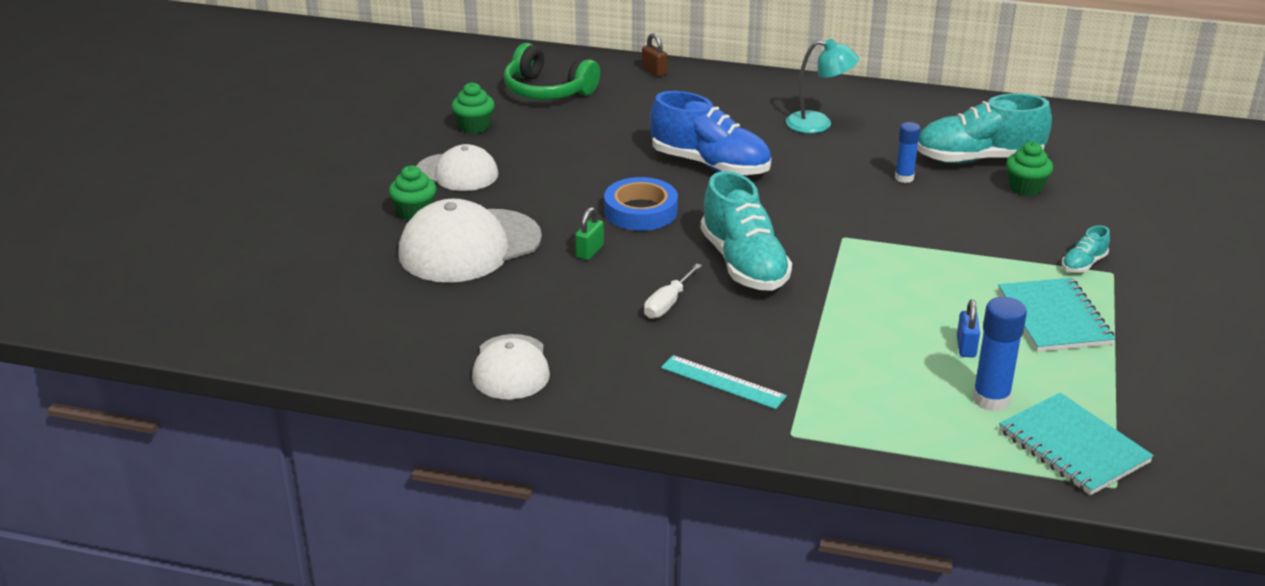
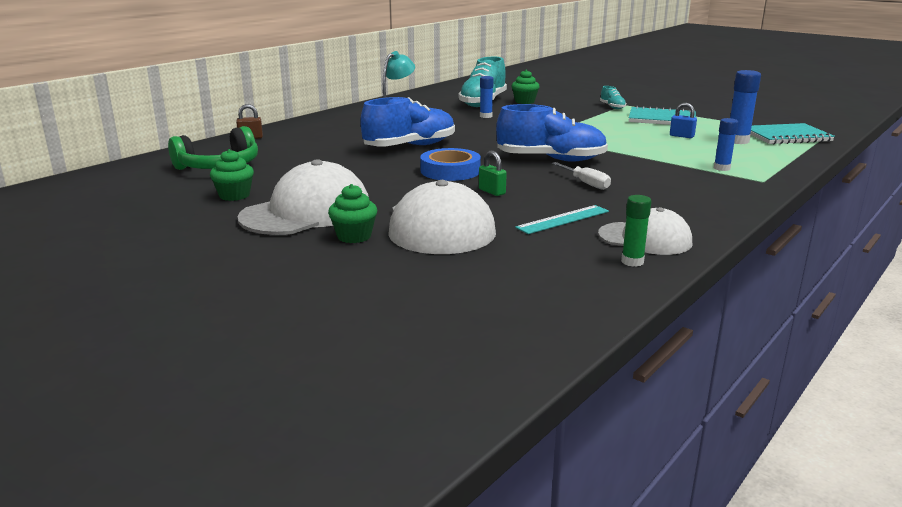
camera: 65 degrees left, 10 degrees down
white cap [417,144,498,191] -> white cap [237,159,369,235], size x1.60
turquoise ruler [661,355,787,409] -> turquoise ruler moved to [515,205,609,234]
turquoise shoe [701,171,792,291] -> blue shoe [496,104,608,162]
none -> green glue stick [621,195,652,267]
none -> blue glue stick [714,118,738,171]

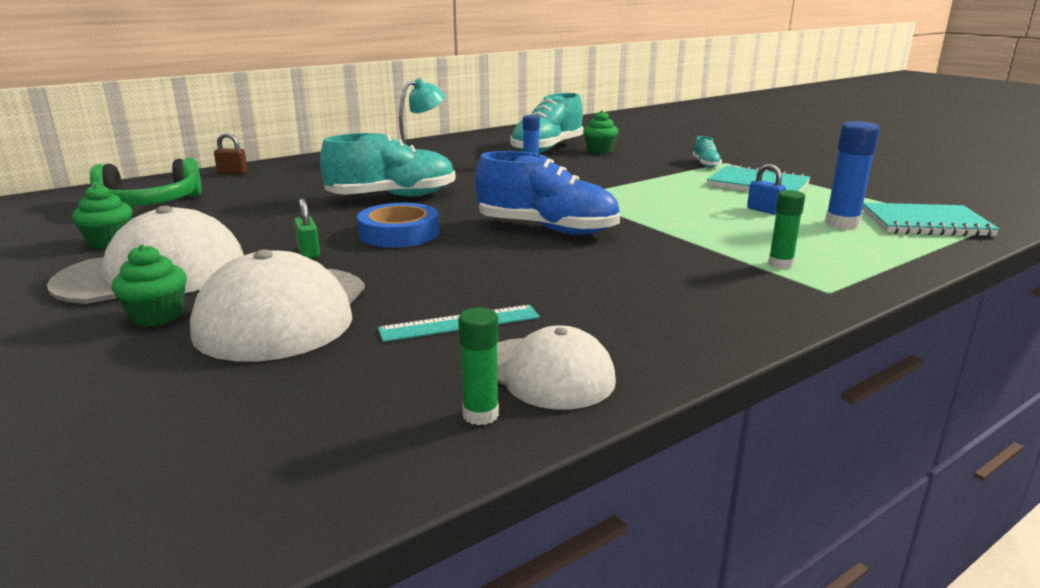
camera: 15 degrees right, 0 degrees up
blue shoe [360,97,455,146] -> turquoise shoe [320,133,456,196]
green padlock [479,151,507,196] -> green padlock moved to [294,198,320,258]
white screwdriver [552,162,611,190] -> none
blue glue stick [714,118,738,171] -> green glue stick [768,190,805,269]

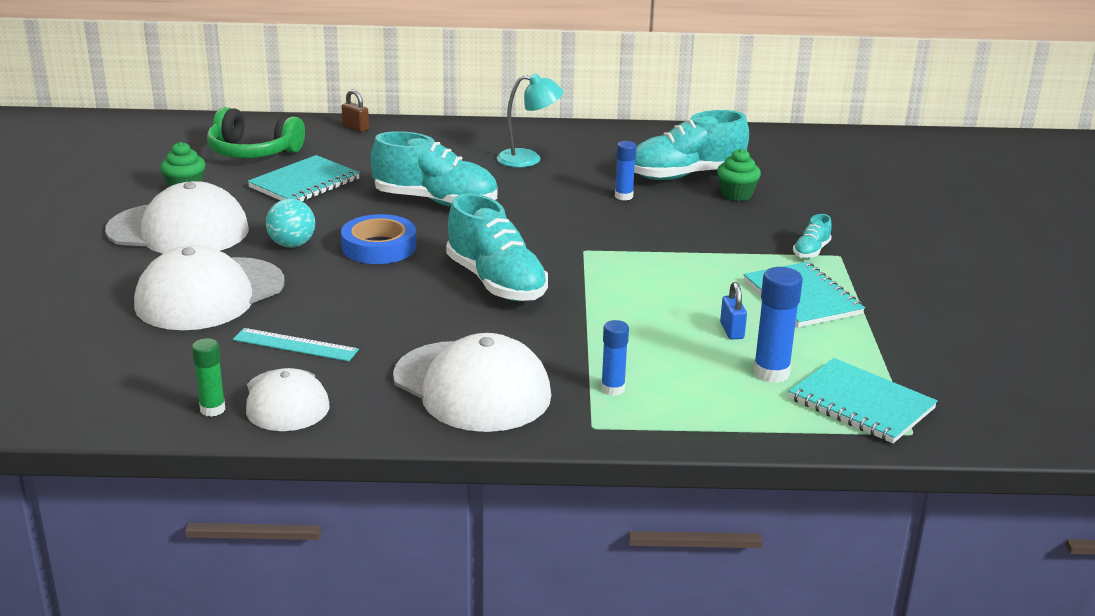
camera: 35 degrees right, 5 degrees up
green cupcake [111,244,187,327] -> none
green padlock [294,198,320,258] -> turquoise ball [266,199,315,248]
blue shoe [475,151,620,235] -> turquoise shoe [446,193,548,301]
green glue stick [768,190,805,269] -> blue glue stick [601,320,629,396]
none -> turquoise notebook [248,155,360,201]
none -> white cap [393,333,551,432]

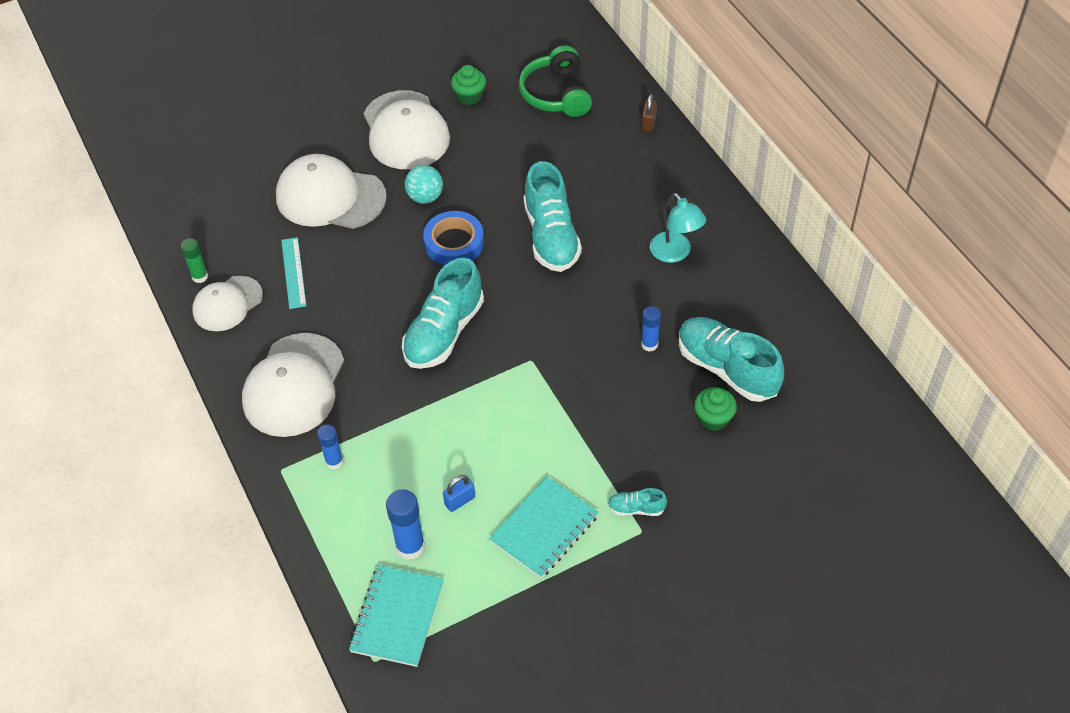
camera: 65 degrees right, 25 degrees up
turquoise notebook [248,155,360,201] -> none

